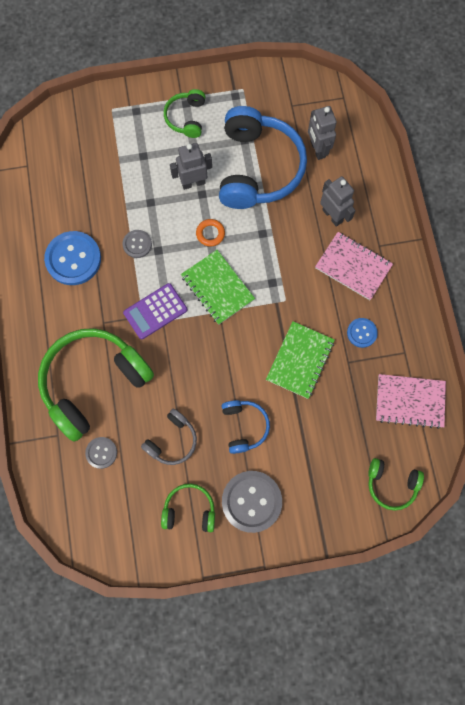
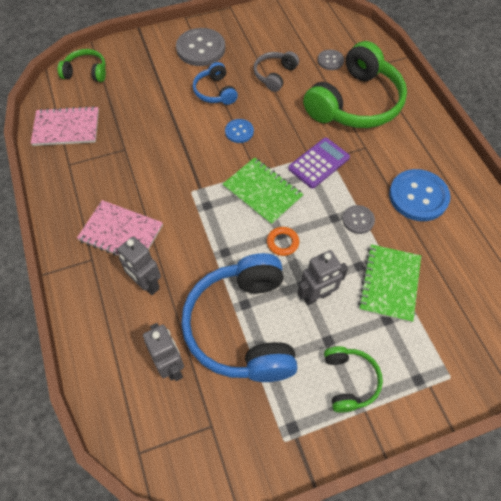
camera: 170 degrees right, 15 degrees down
green headphones [161,484,215,532] -> none
green notebook [266,321,335,399] -> green notebook moved to [358,244,421,323]
blue button [347,318,378,348] -> blue button moved to [225,119,254,143]

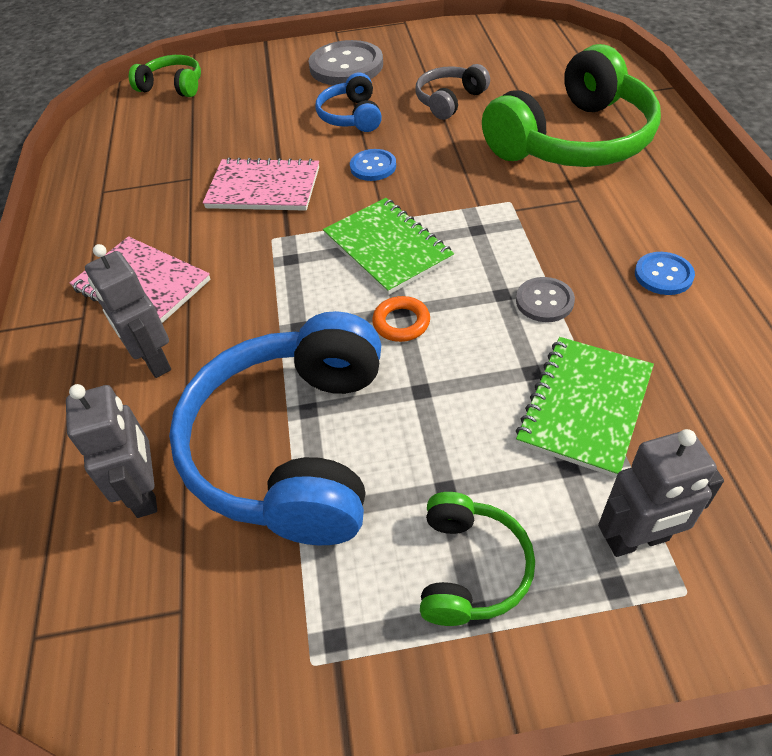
camera: 15 degrees right, 10 degrees down
pink notebook [31,106,99,146] -> pink notebook moved to [203,158,319,211]
purple calculator [288,138,350,189] -> none
grey robot [297,250,348,305] -> grey robot moved to [598,429,724,557]
grey button [318,50,344,70] -> none
blue button [389,169,450,221] -> blue button [635,252,695,295], size x0.53

